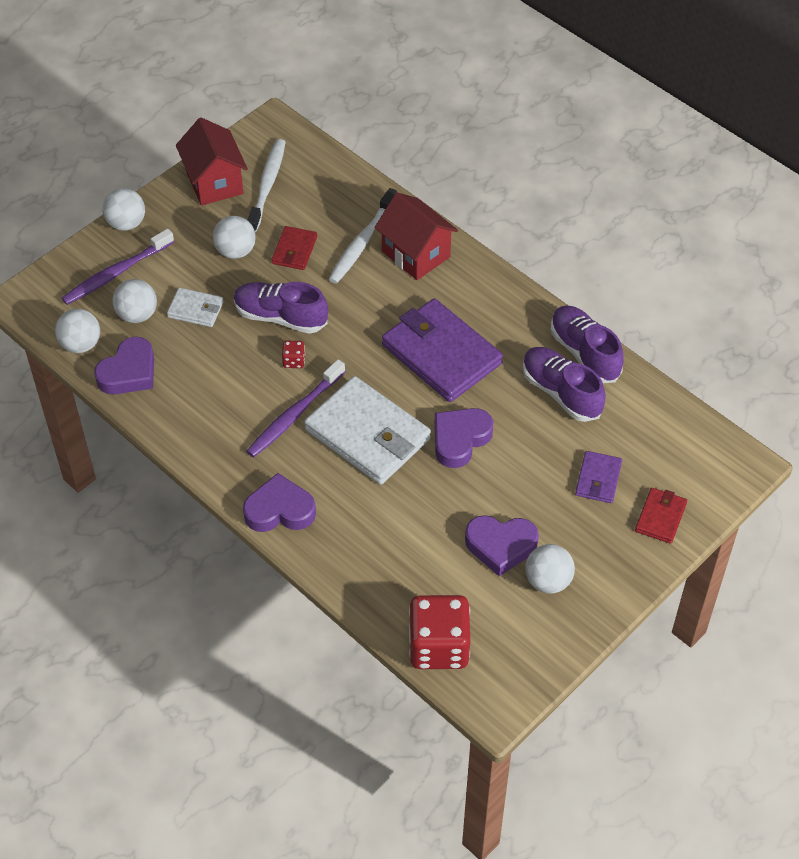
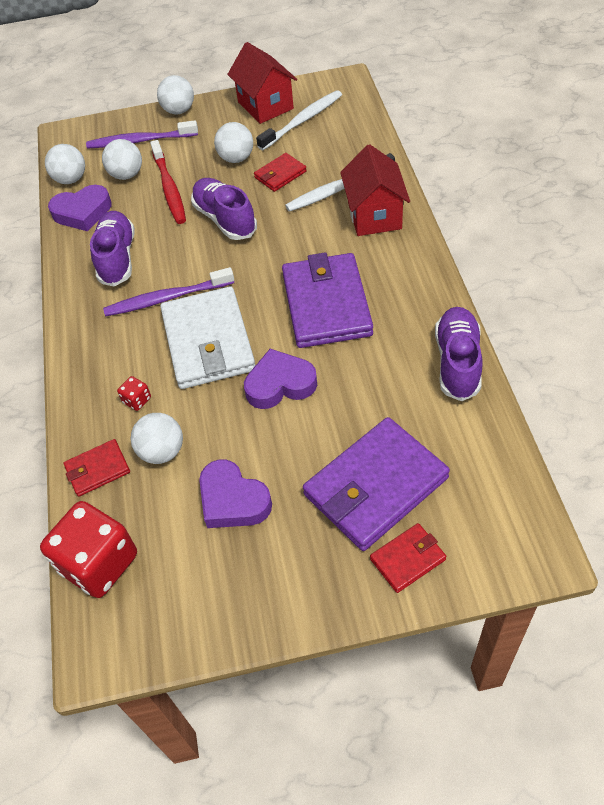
camera: 40 degrees right, 0 degrees up
white wallet [167,288,224,327] -> red toothbrush [150,140,186,224]
red house [176,117,248,206] -> red house turned 45 degrees counterclockwise [227,42,297,124]
purple heart [243,473,316,532] -> none
red dice [282,341,305,368] -> red dice moved to [117,376,151,411]
purple shoe [523,347,606,422] -> purple shoe moved to [90,211,135,286]
white ball [525,544,575,593] -> white ball moved to [131,413,183,464]
purple wallet [575,451,622,503] -> purple wallet [303,417,450,551], size x2.05
none -> red wallet [64,439,130,497]

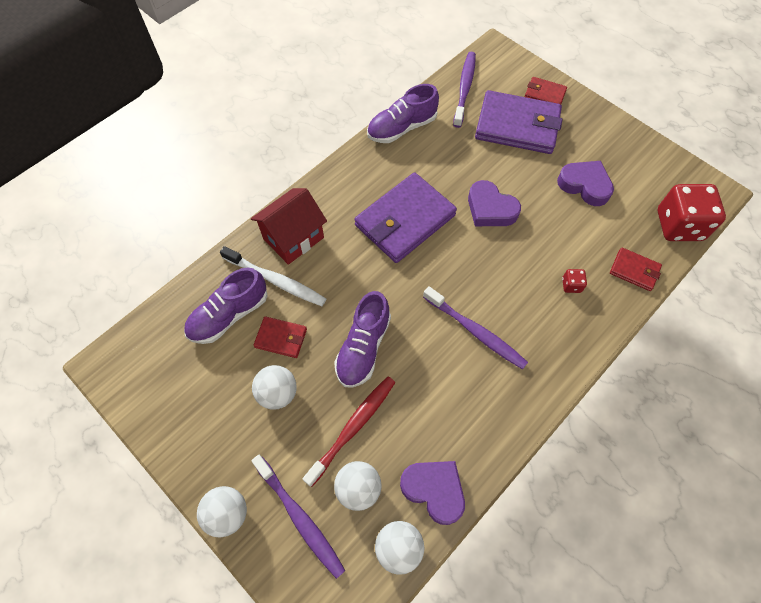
camera: 130 degrees left, 10 degrees up
purple shoe [90,211,135,286] -> purple shoe moved to [184,268,268,344]
white ball [131,413,183,464] -> none
white wallet [160,286,256,389] -> none
purple heart [199,459,272,528] -> purple heart turned 60 degrees counterclockwise [557,161,614,206]
red house [227,42,297,124] -> none
white toothbrush [256,90,342,150] -> none
none -> purple toothbrush [453,52,476,128]

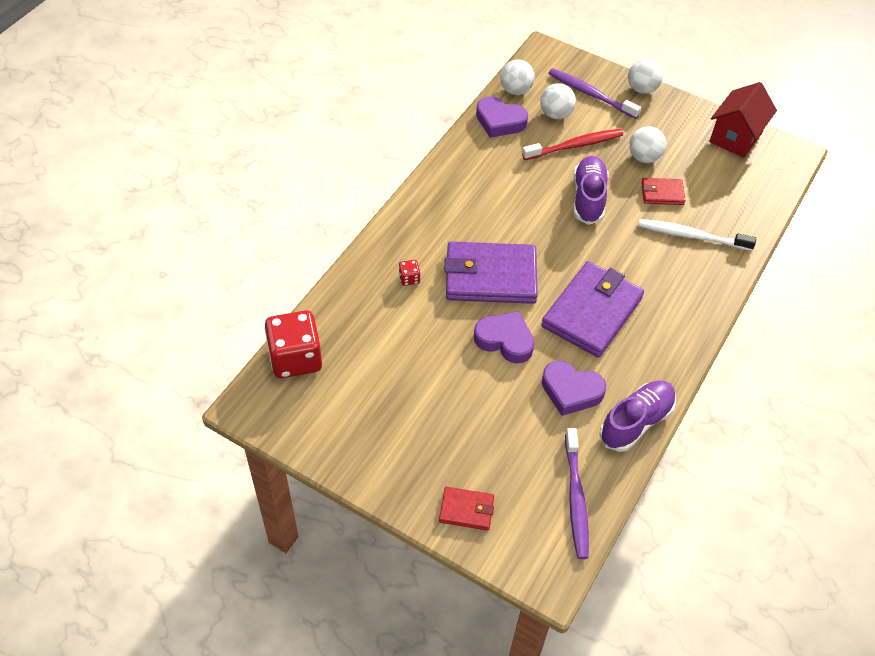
camera: 165 degrees right, 10 degrees down
purple shoe [184,268,268,344] -> none
red house [251,188,327,265] -> red house moved to [709,82,777,158]
red toothbrush [303,376,396,487] -> red toothbrush turned 135 degrees counterclockwise [522,129,623,160]
purple toothbrush [423,286,528,370] -> none
purple wallet [475,90,562,154] -> purple wallet moved to [444,242,538,304]
purple heart [557,161,614,206] -> purple heart moved to [542,361,606,416]
red wallet [610,247,662,291] -> none

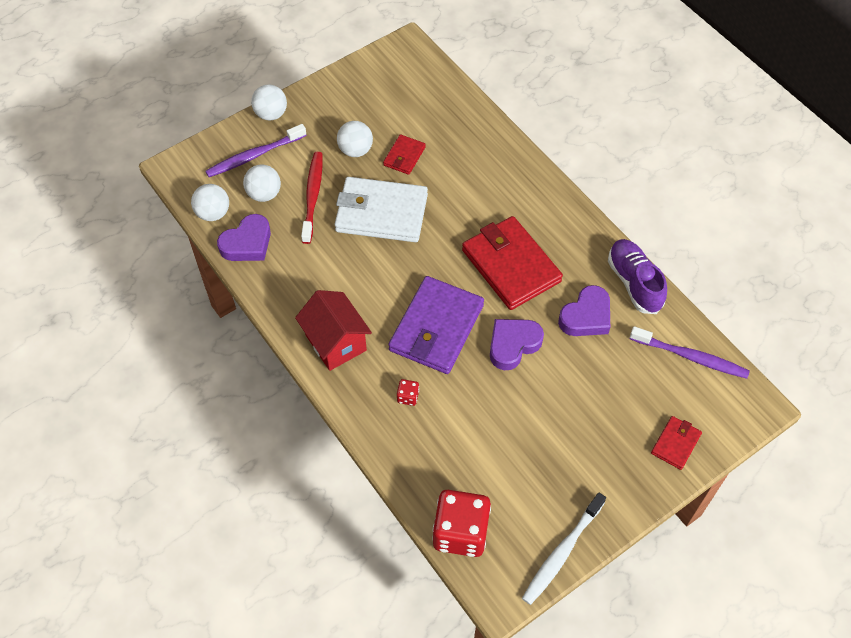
camera: 65 degrees left, 5 degrees up
purple wallet [541,261,644,358] -> red wallet [462,216,563,310]
purple shoe [573,156,609,225] -> white wallet [335,177,428,242]
white toothbrush [638,219,756,251] -> white toothbrush moved to [522,493,606,605]
red house [709,82,777,158] -> red house moved to [295,290,372,371]

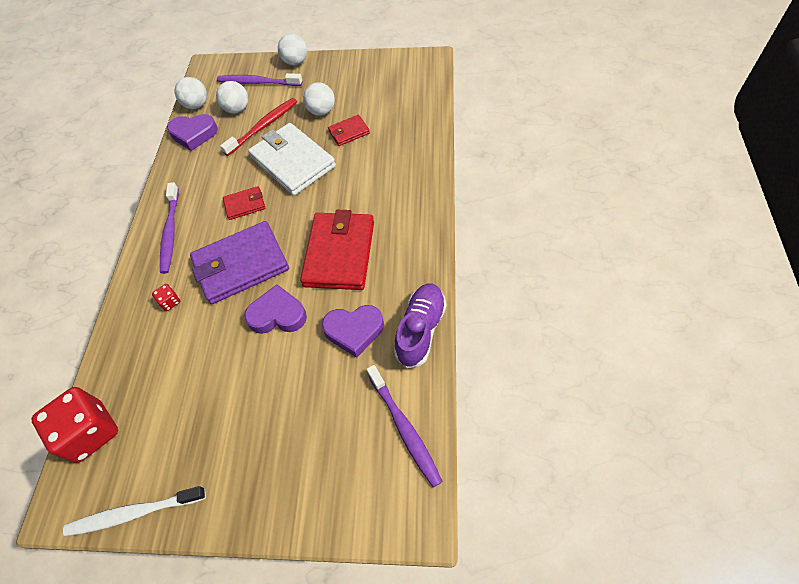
camera: 45 degrees right, 0 degrees up
red house [295,290,372,371] -> purple toothbrush [160,182,179,274]
red wallet [651,416,702,470] -> red wallet moved to [223,186,265,220]

